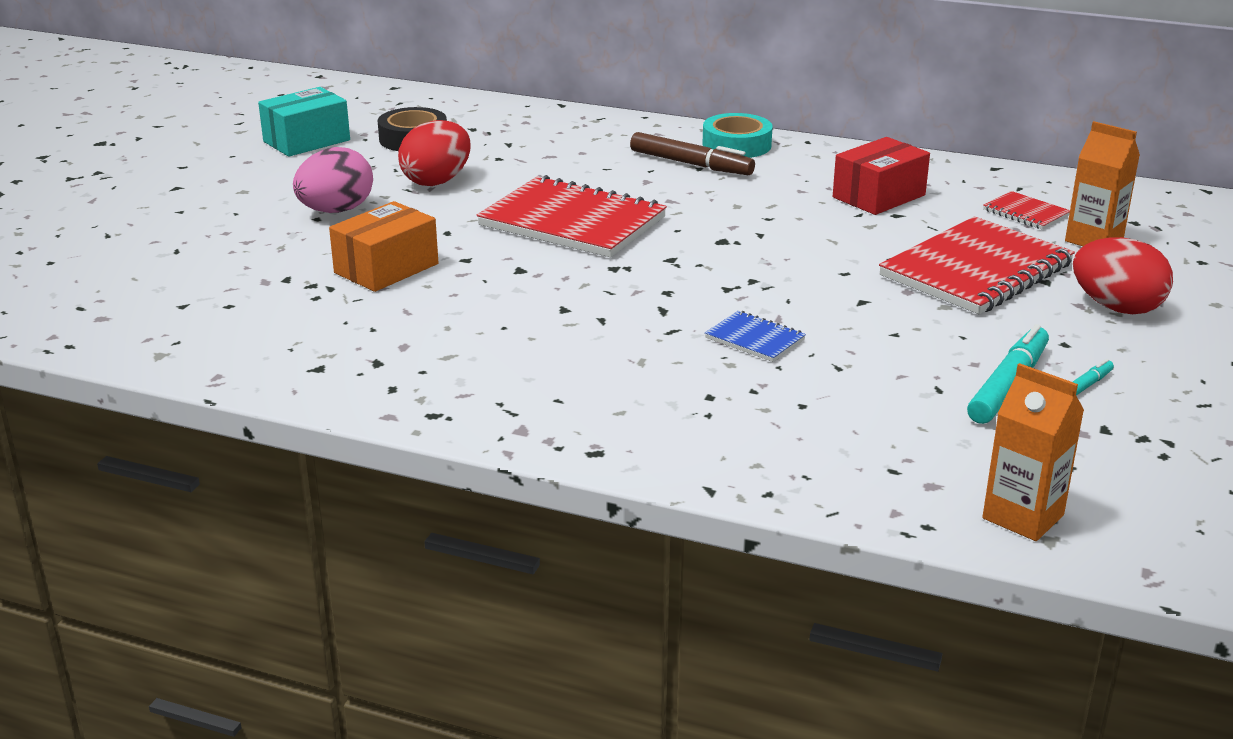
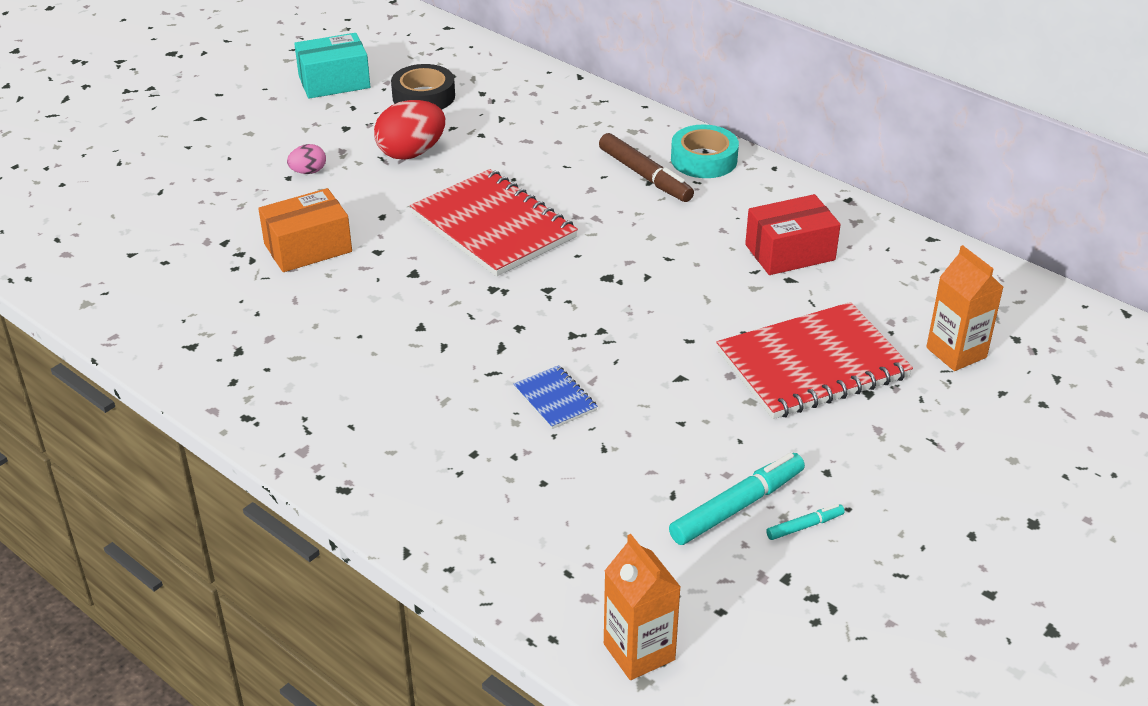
camera: 20 degrees right, 10 degrees up
pink egg [293,147,373,213] -> pink egg [287,144,326,174], size x0.52
red notebook [983,191,1070,230] -> none
red egg [1073,237,1173,314] -> none

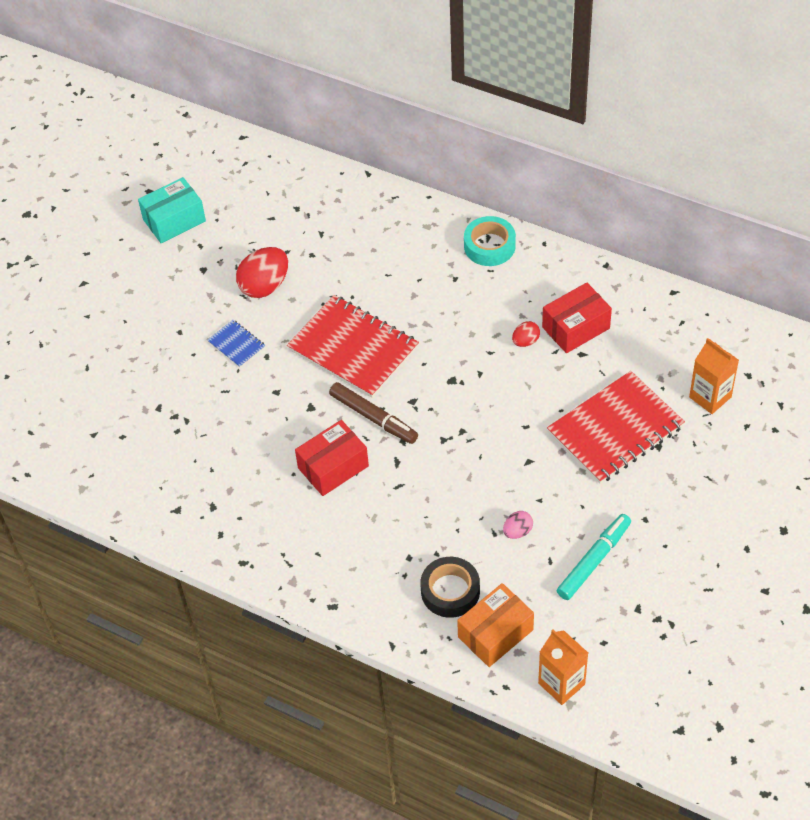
camera: 10 degrees left, 15 degrees up
orange box [258,188,352,272] -> orange box moved to [457,583,534,667]
pink egg [287,144,326,174] -> pink egg moved to [503,511,533,539]
black tape [391,64,455,110] -> black tape moved to [420,557,480,618]
blue notebook [514,365,598,429] -> blue notebook moved to [207,320,265,368]
brown marker [599,133,694,202] -> brown marker moved to [329,382,418,444]
turquoise marker [766,504,845,540] -> none
none -> red box [295,420,369,496]
none -> red egg [512,321,540,347]

